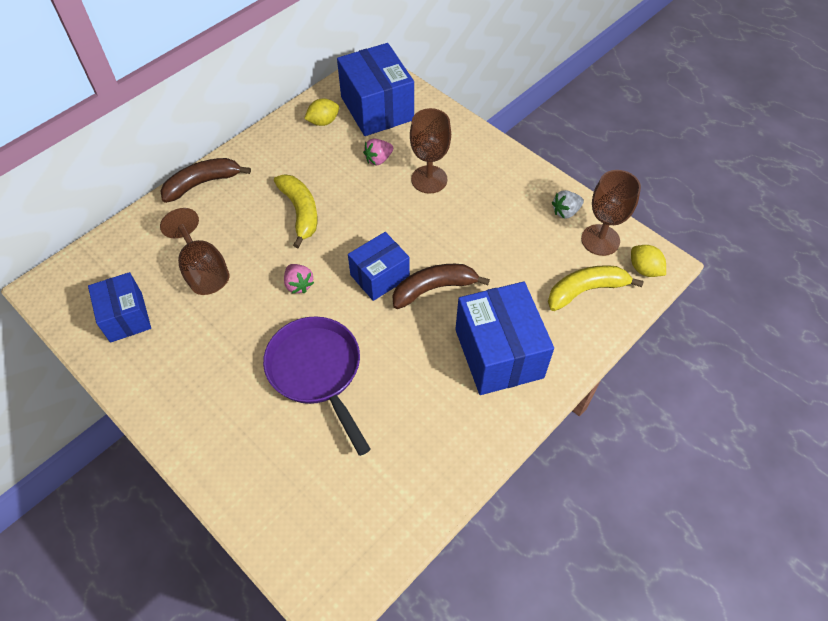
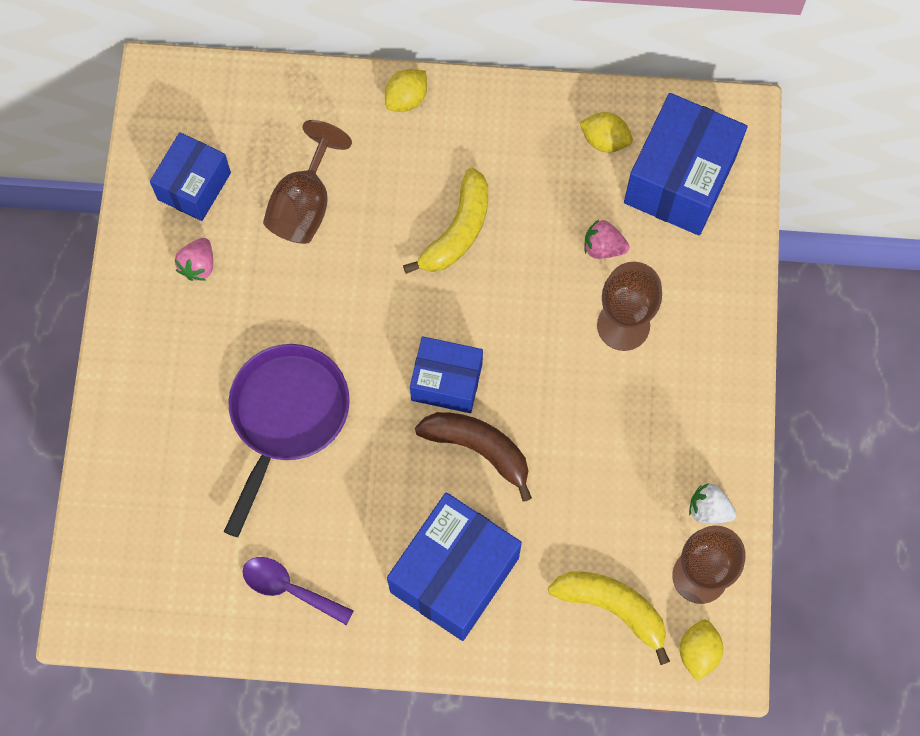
camera: 50 degrees right, 15 degrees up
brown banana [161,158,251,203] -> yellow lemon [385,69,427,112]
pink strawberry [284,264,314,294] -> pink strawberry moved to [175,238,213,281]
none -> purple spoon [243,557,354,625]

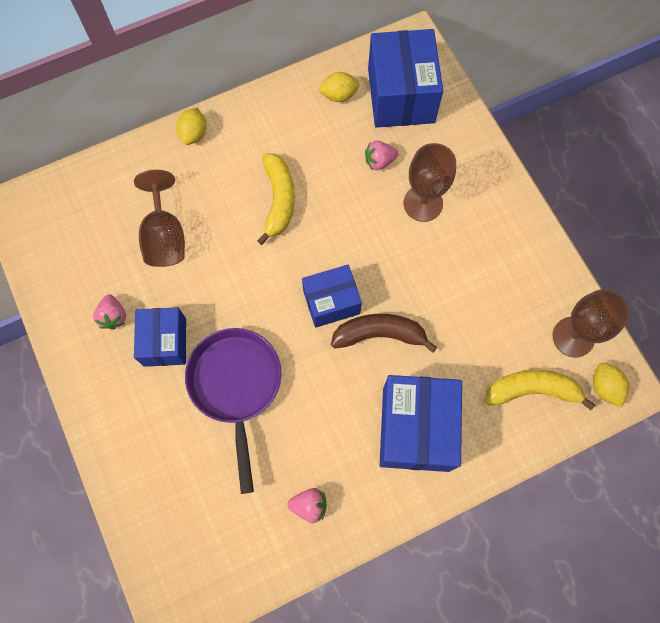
camera: 30 degrees left, 0 degrees up
blue box [150,132,231,221] -> blue box moved to [134,307,186,367]
purple spoon [243,557,354,625] -> pink strawberry [287,488,327,523]
white strawberry [689,483,737,523] -> none

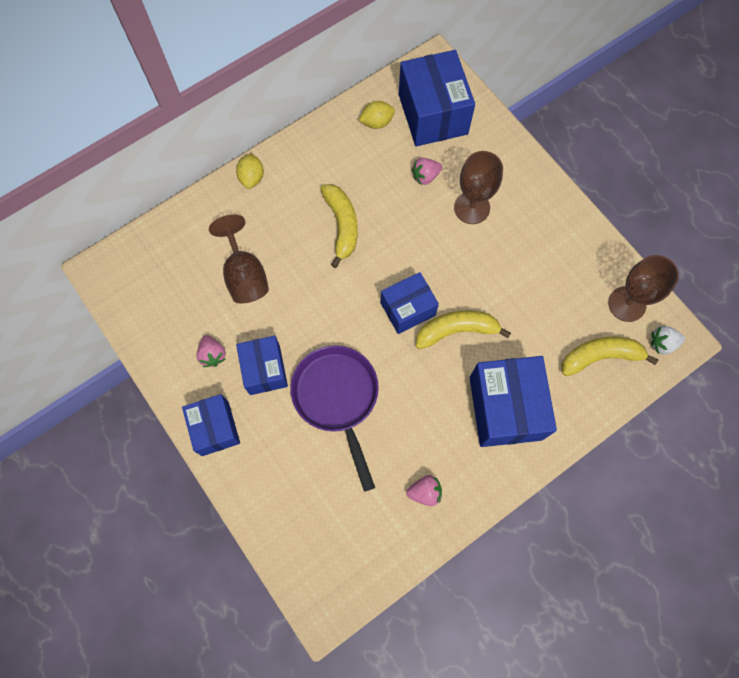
camera: 10 degrees left, 0 degrees up
brown banana [331,314,437,353] -> yellow banana [416,310,511,349]
yellow lemon [593,363,629,407] -> white strawberry [651,326,685,355]
none -> blue box [182,394,240,456]

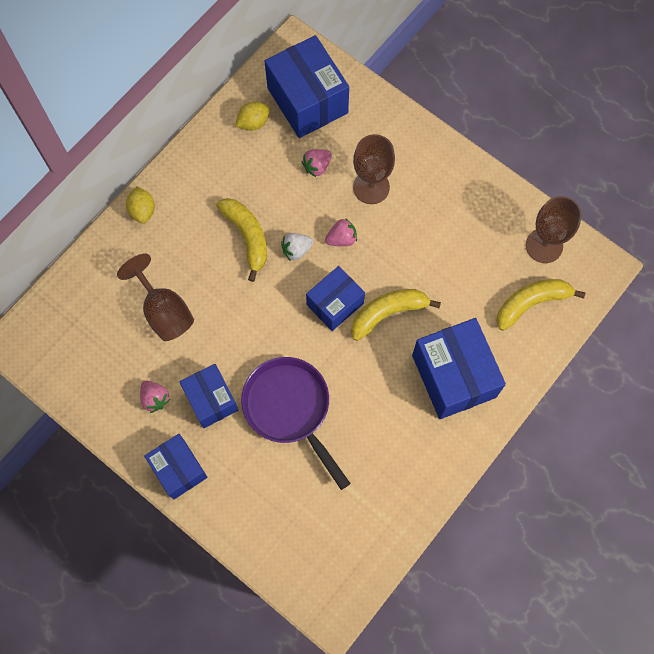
camera: 15 degrees left, 0 degrees up
pink strawberry [406,475,442,506] -> pink strawberry moved to [325,218,357,246]
white strawberry [651,326,685,355] -> white strawberry moved to [281,233,313,261]

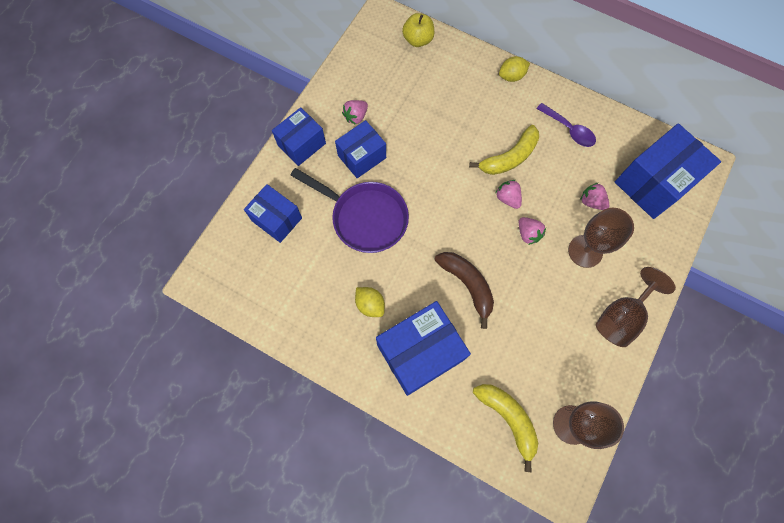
camera: 80 degrees right, 0 degrees up
brown goblet [117,253,194,341] -> brown goblet moved to [596,267,676,347]
yellow lemon [235,102,270,131] -> yellow lemon moved to [355,287,385,317]
purple pan [241,357,351,490] -> purple pan turned 75 degrees clockwise [290,168,409,253]
white strawberry [281,233,313,261] -> pink strawberry [495,180,522,209]
blue box [306,266,365,331] -> blue box moved to [244,184,302,243]
yellow banana [351,289,441,341] -> brown banana [435,252,494,329]
none -> yellow apple [402,13,434,47]
none -> purple spoon [537,103,596,147]

